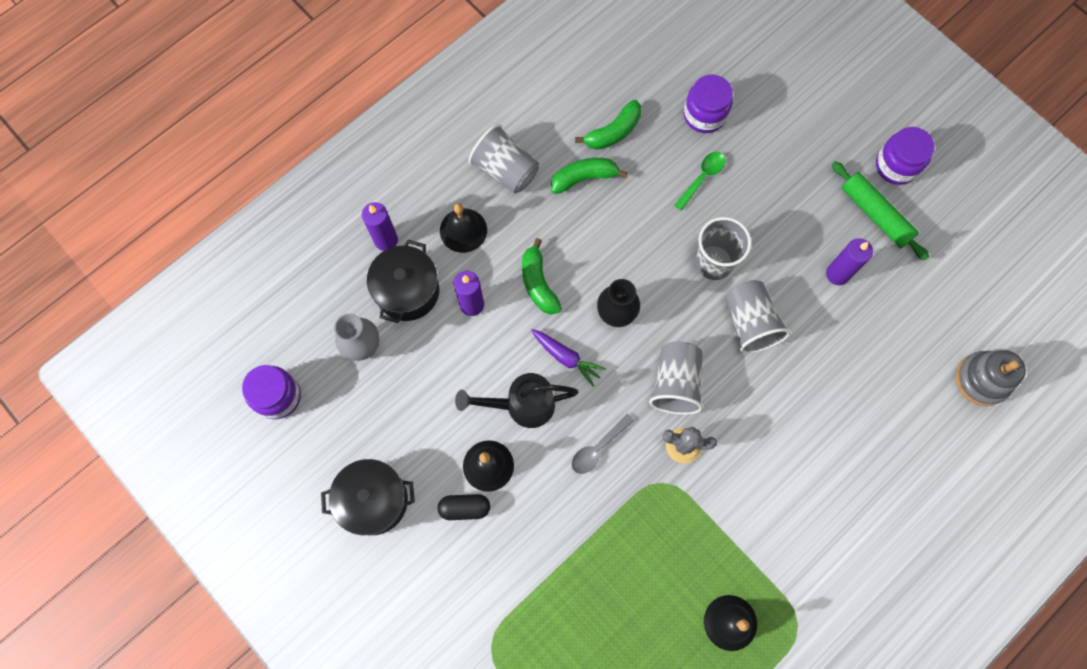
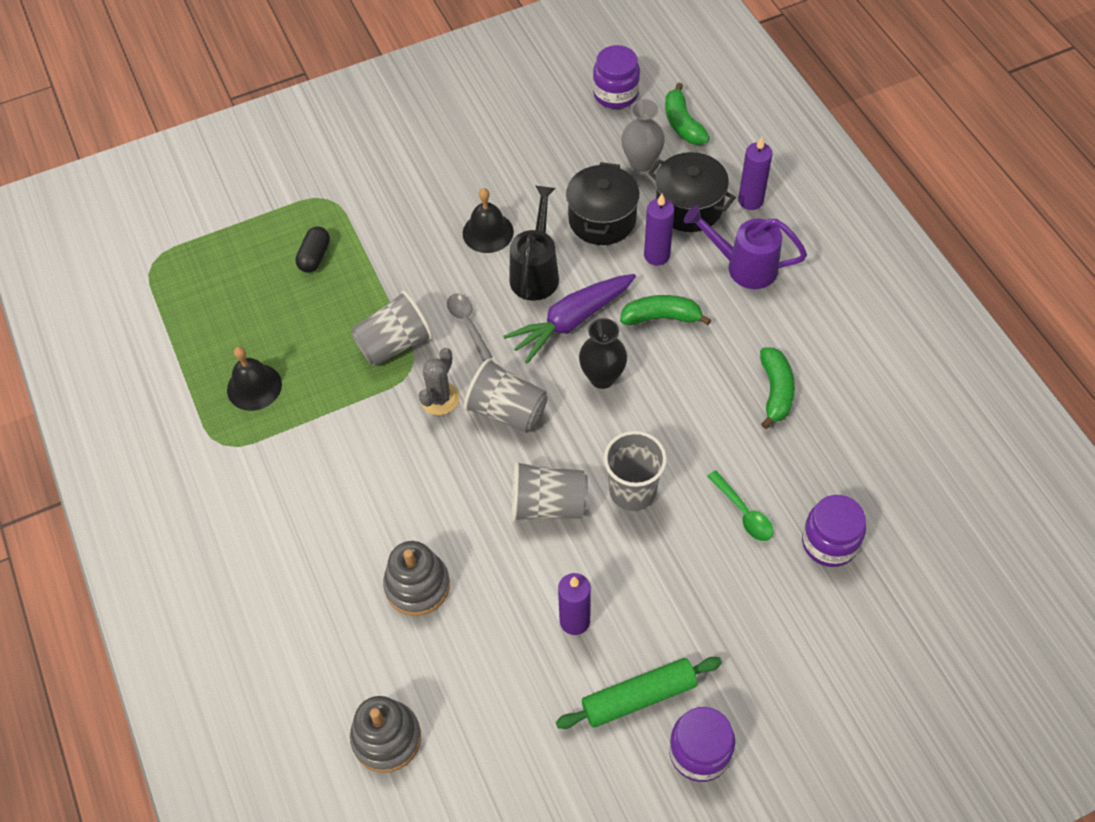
camera: 110 degrees right, 15 degrees down
black pot [321,459,415,535] -> black pot moved to [566,162,640,245]
black capsule [438,494,490,520] -> black capsule moved to [295,226,330,273]
black bell [440,203,487,253] -> purple watering can [684,205,807,289]
grey cup [469,124,539,193] -> grey cup moved to [351,290,433,366]
purple carrot [531,329,606,387] -> purple carrot [503,274,636,364], size x1.64
green banana [575,100,641,150] -> green banana moved to [665,82,710,145]
none -> grey stacking toy [383,541,450,616]

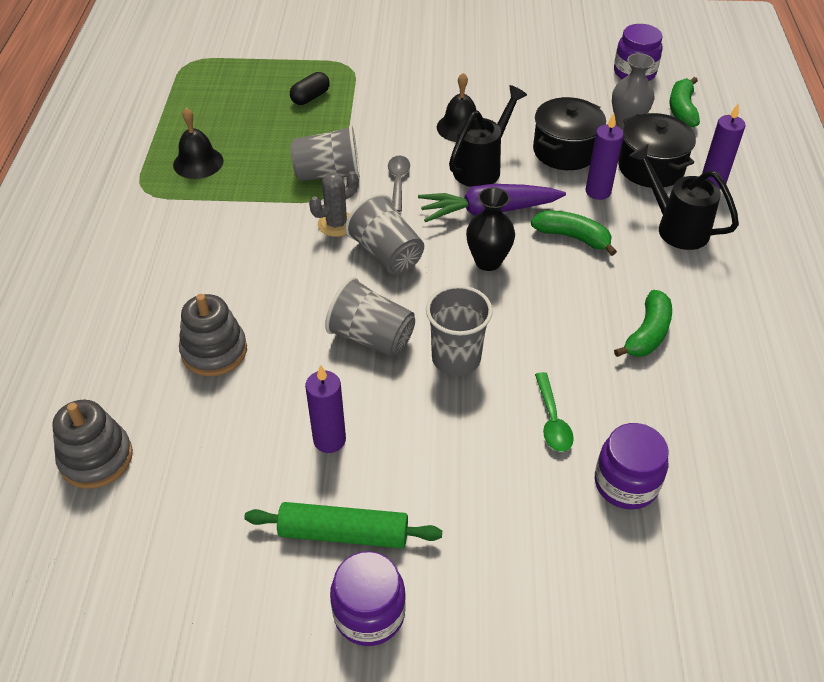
camera: 25 degrees right, 10 degrees down
purple watering can [684,205,807,289] -> black watering can [629,144,739,250]

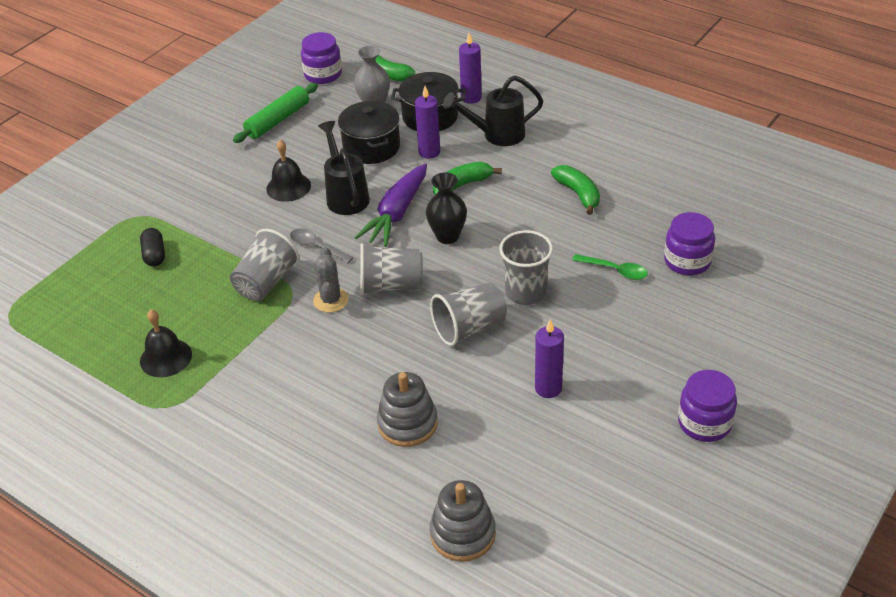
camera: 55 degrees left, 5 degrees down
green rolling pin [244,502,442,548] -> green rolling pin moved to [233,83,318,143]

